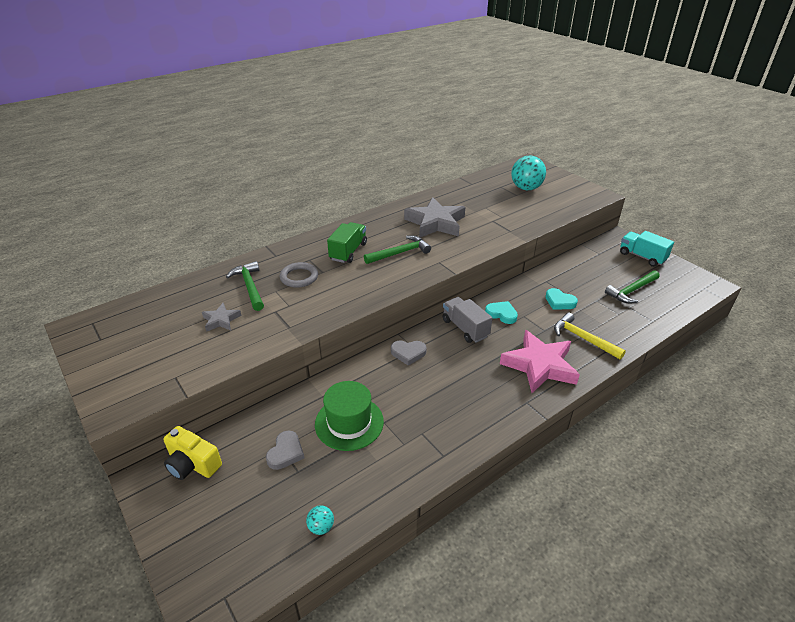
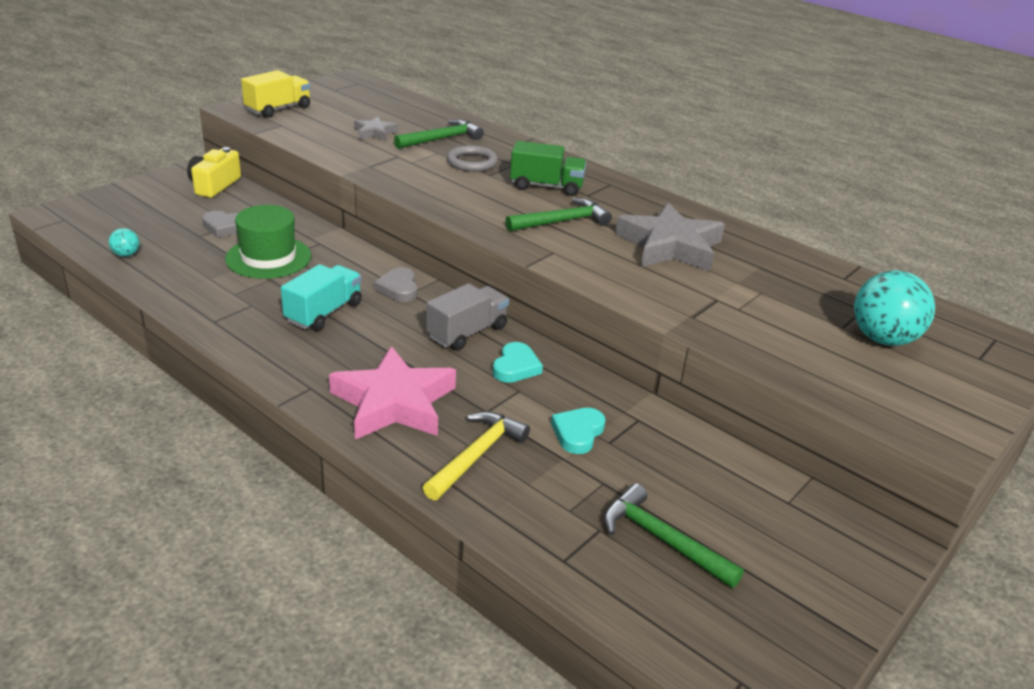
camera: 75 degrees right, 5 degrees down
green hammer [364,236,431,264] -> green hammer turned 75 degrees counterclockwise [505,198,612,232]
turquoise truck [620,231,674,267] -> turquoise truck moved to [281,264,362,331]
none -> yellow truck [241,70,311,118]

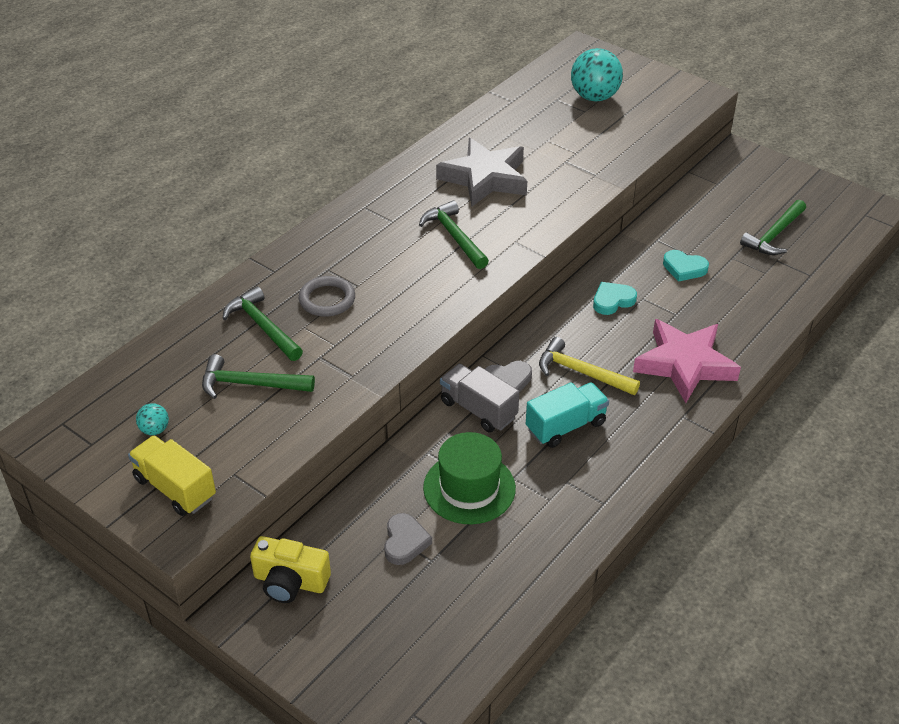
camera: 90 degrees left, 10 degrees up
turquoise ball [109,228,139,257] -> turquoise ball moved to [136,403,169,435]
turquoise truck [281,264,362,331] -> turquoise truck turned 120 degrees clockwise [526,382,609,448]
grey star [354,116,398,141] -> green hammer [202,354,315,399]
yellow hammer [422,411,530,501] -> yellow hammer moved to [539,337,640,395]
grey truck [426,283,509,351] -> grey truck moved to [440,364,519,432]
turquoise heart [492,342,543,383] -> turquoise heart turned 45 degrees counterclockwise [593,282,637,315]
green truck [510,141,586,196] -> none

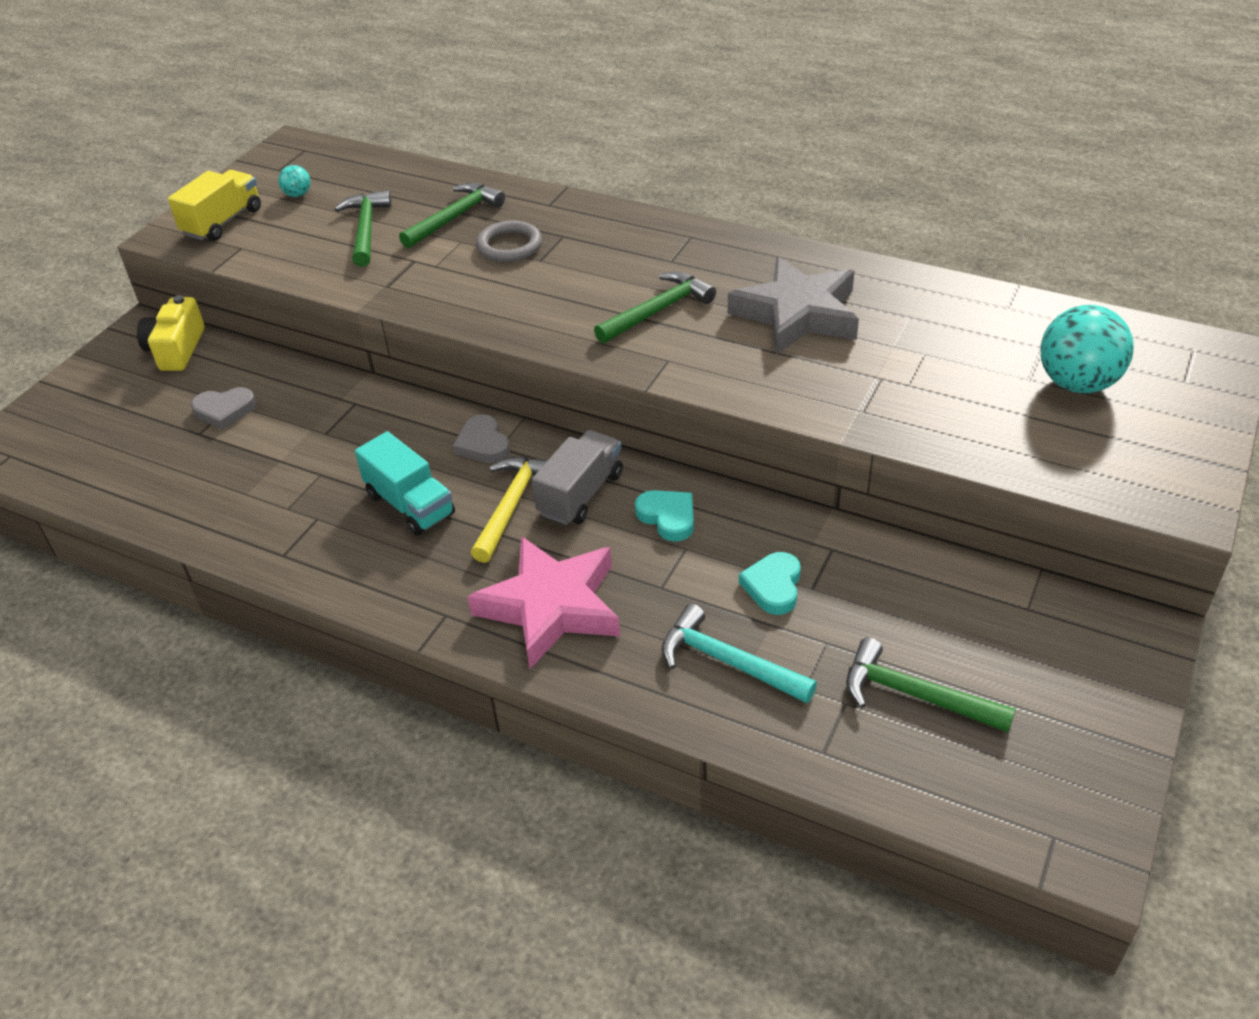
camera: 80 degrees right, 0 degrees up
green hat [423,432,516,524] -> none
grey truck [440,364,519,432] -> grey truck moved to [532,430,623,525]
none -> turquoise hammer [662,604,817,703]

